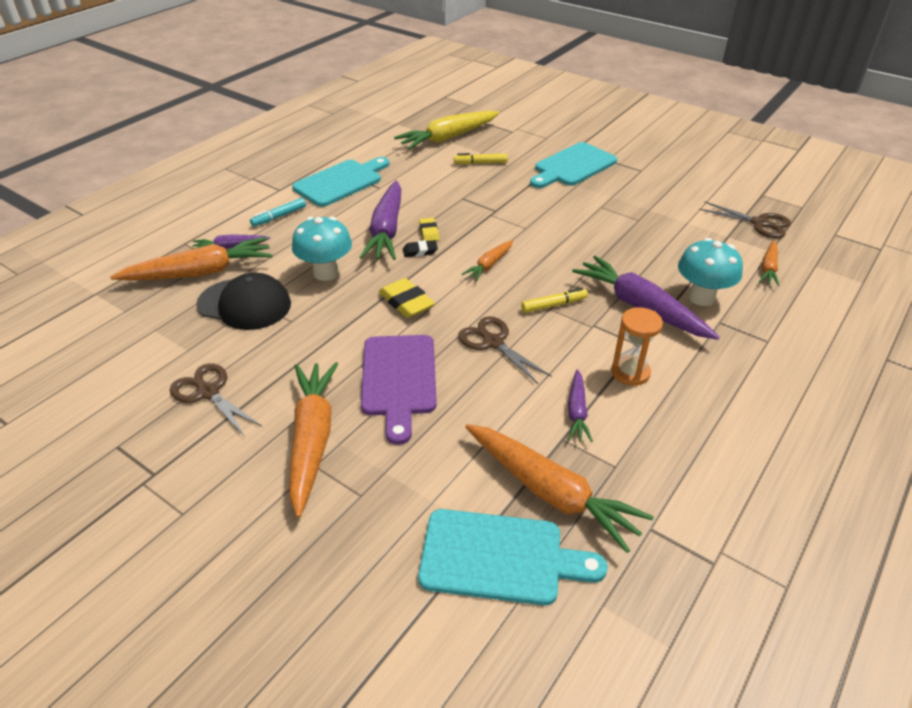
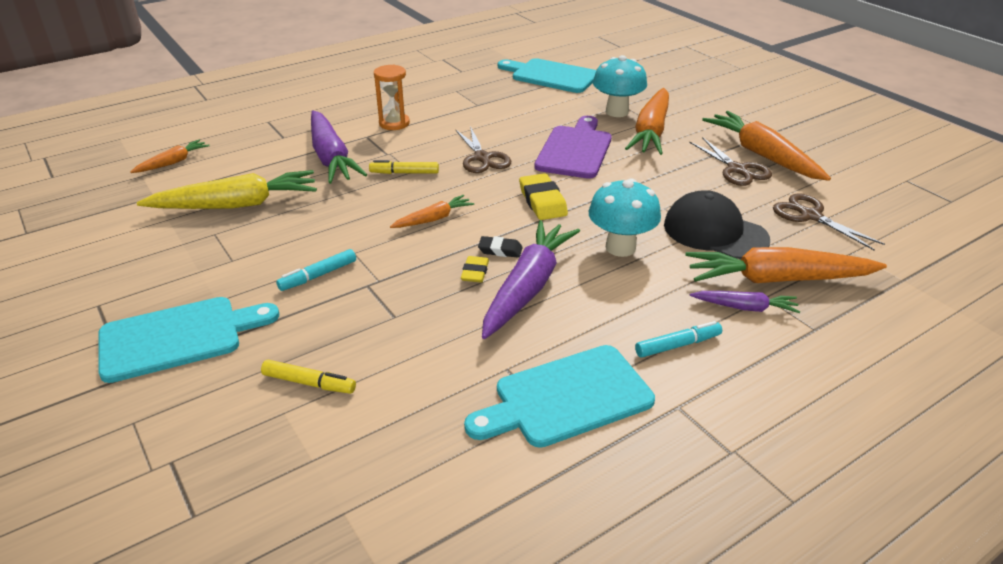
camera: 160 degrees left, 5 degrees down
yellow carrot [394,111,499,149] -> yellow carrot moved to [137,170,317,209]
orange carrot [465,424,654,553] -> orange carrot moved to [702,111,831,181]
purple carrot [568,369,593,442] -> none
turquoise mushroom [678,238,743,306] -> turquoise mushroom moved to [593,55,647,117]
brown scissors [699,201,791,238] -> brown scissors moved to [773,193,885,251]
none -> turquoise marker [276,249,356,291]

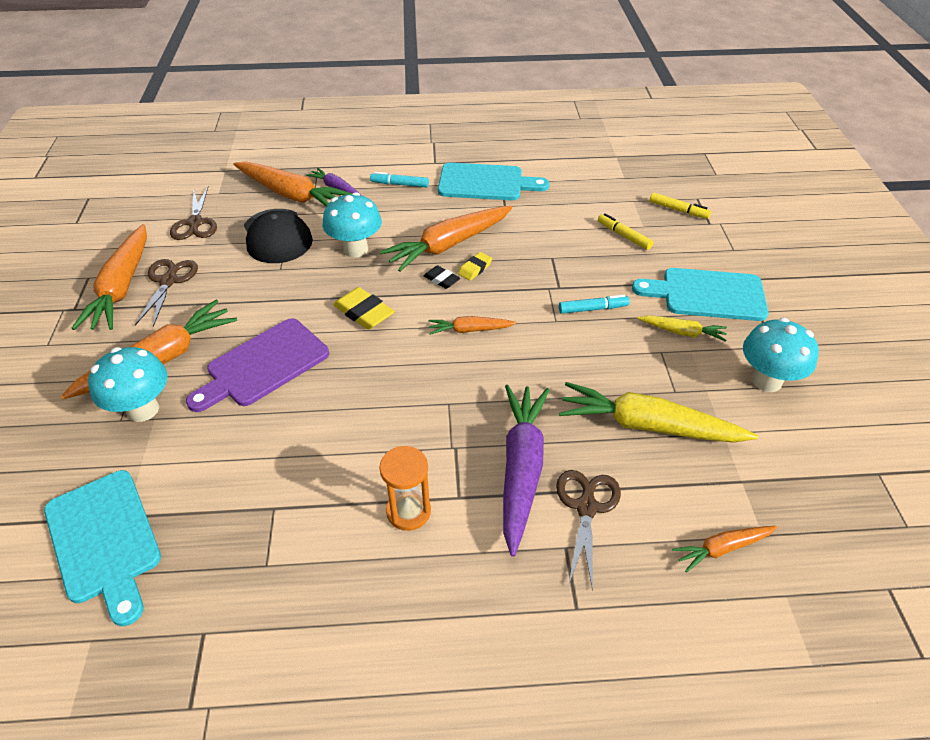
camera: 150 degrees left, 10 degrees up
yellow marker [369,160,439,174] -> yellow marker moved to [650,192,711,219]
brown scissors [455,126,511,173] -> brown scissors moved to [556,470,621,591]
purple carrot [482,220,580,339] -> orange carrot [380,206,512,272]
yellow eraser [519,173,568,220] -> yellow eraser turned 60 degrees counterclockwise [333,287,395,330]
none -> yellow carrot [637,315,727,342]
none -> turquoise mushroom [743,318,819,392]

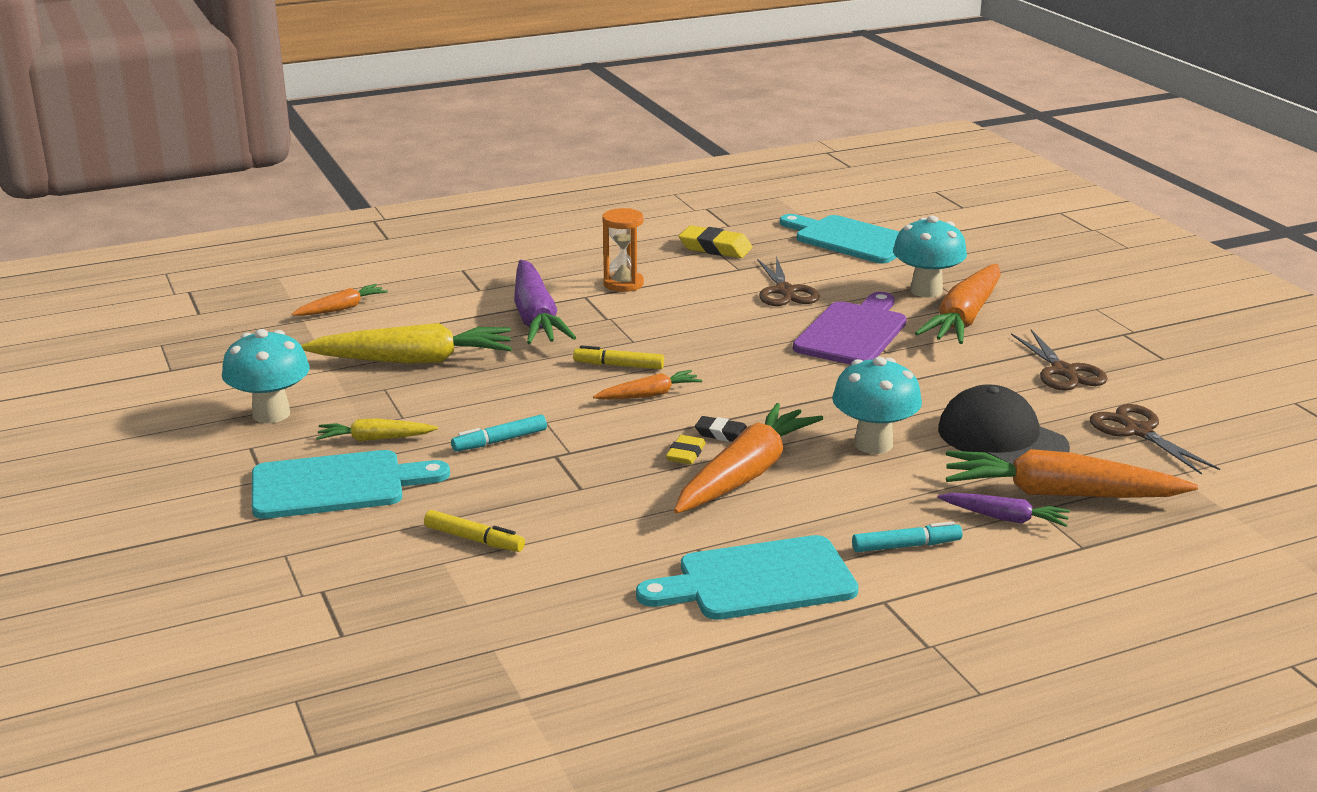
camera: 160 degrees right, 20 degrees down
orange carrot [71,224,147,330] -> none
yellow eraser [333,287,395,330] -> yellow eraser moved to [679,226,752,258]
brown scissors [556,470,621,591] -> brown scissors moved to [757,256,820,306]
yellow marker [650,192,711,219] -> yellow marker moved to [573,345,664,369]

